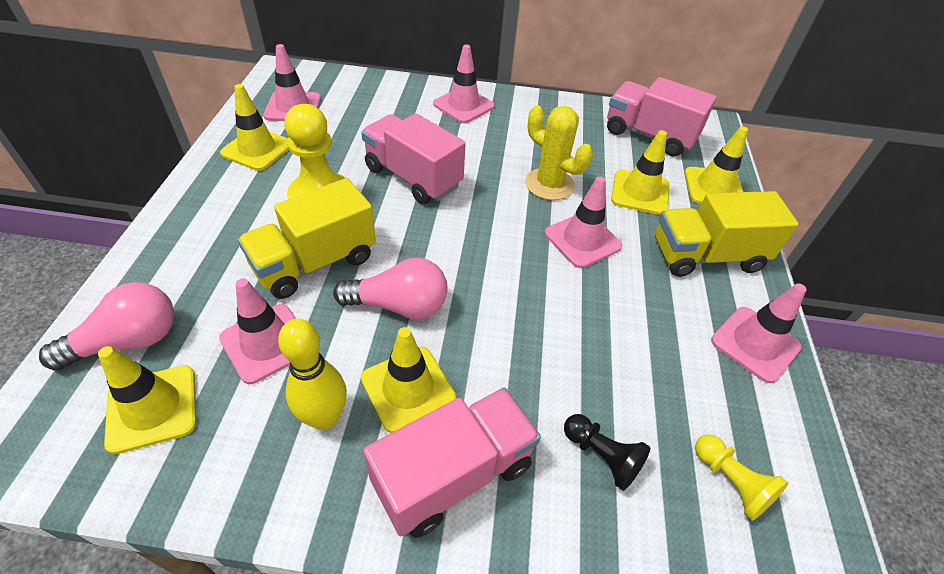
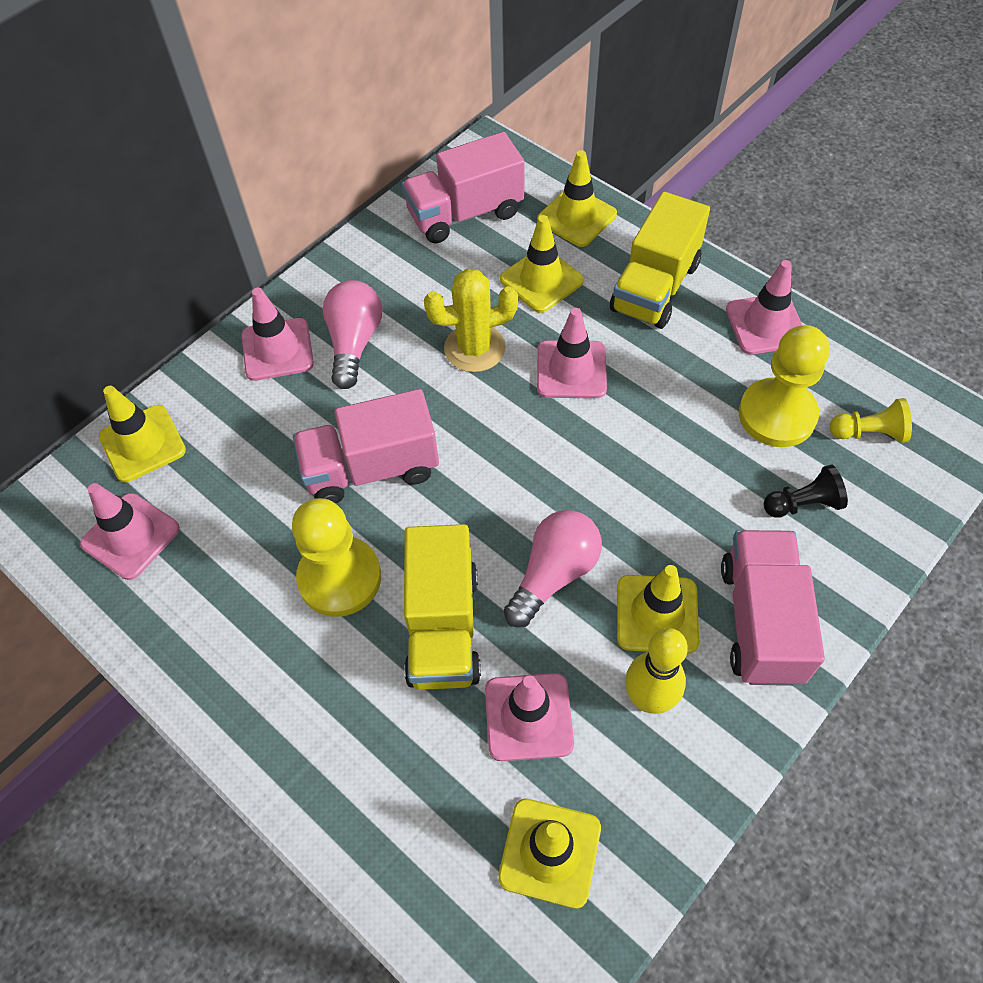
camera: 50 degrees left, 10 degrees up
pink light bulb [39,282,174,371] -> pink light bulb moved to [323,280,382,389]
yellow traffic cone [220,84,289,171] -> yellow traffic cone moved to [99,386,186,482]
none -> yellow pawn [739,325,830,447]

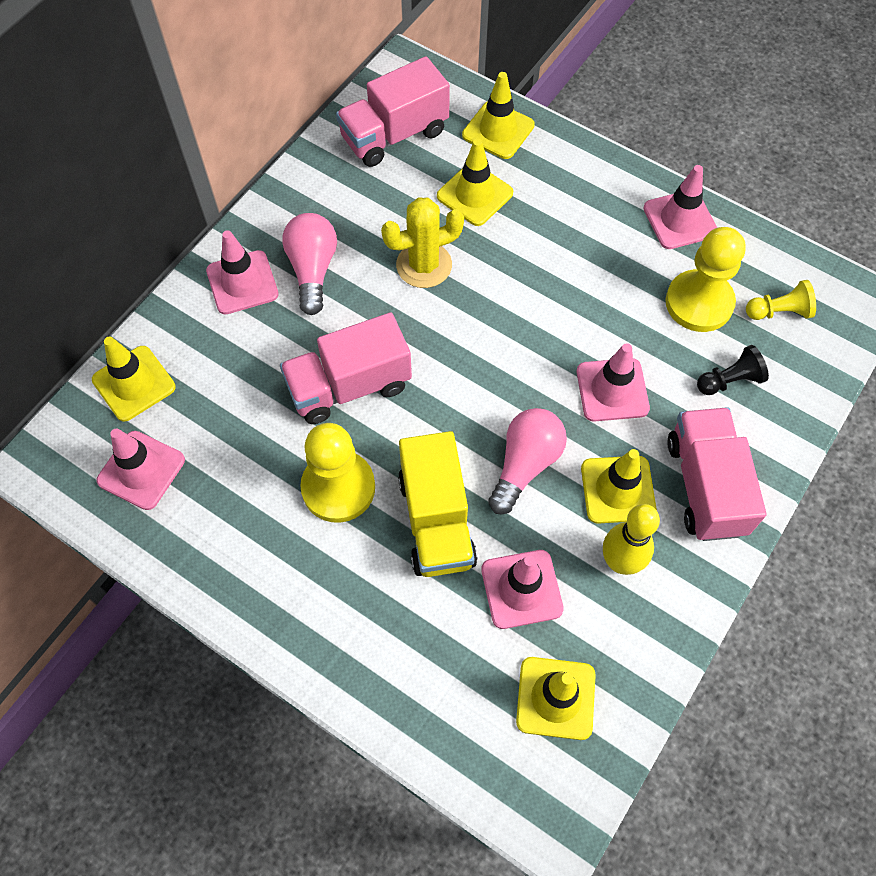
camera: 10 degrees left, 5 degrees up
pink traffic cone [537,308,607,398] -> pink traffic cone moved to [577,343,650,422]
yellow truck [610,192,710,329] -> none

